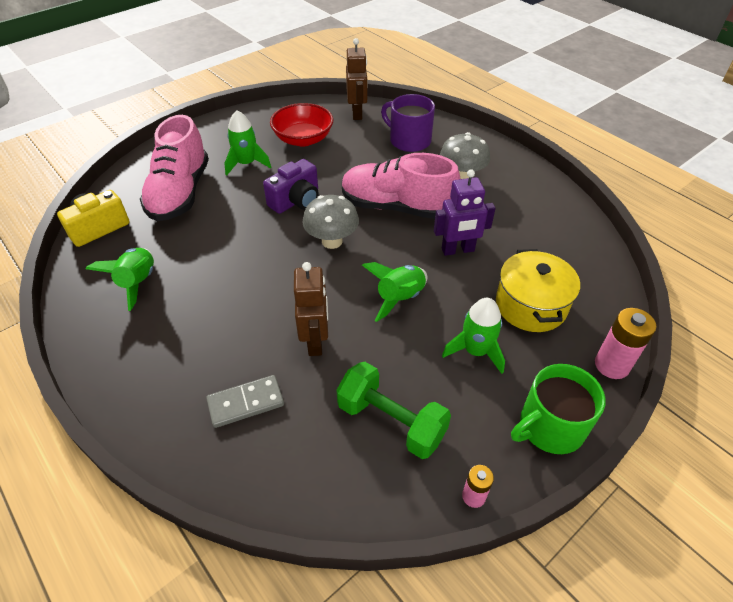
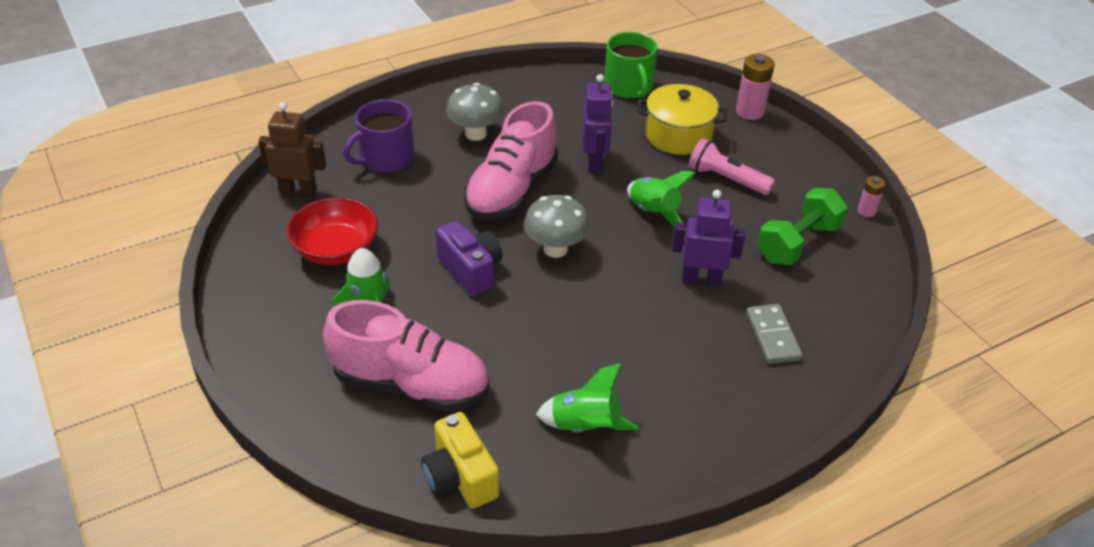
camera: 80 degrees left, 5 degrees down
brown robot [294,262,328,356] -> purple robot [672,190,745,286]
green rocket [442,298,505,374] -> pink flashlight [689,138,775,195]
green mug [511,364,606,454] -> green mug moved to [604,32,658,98]

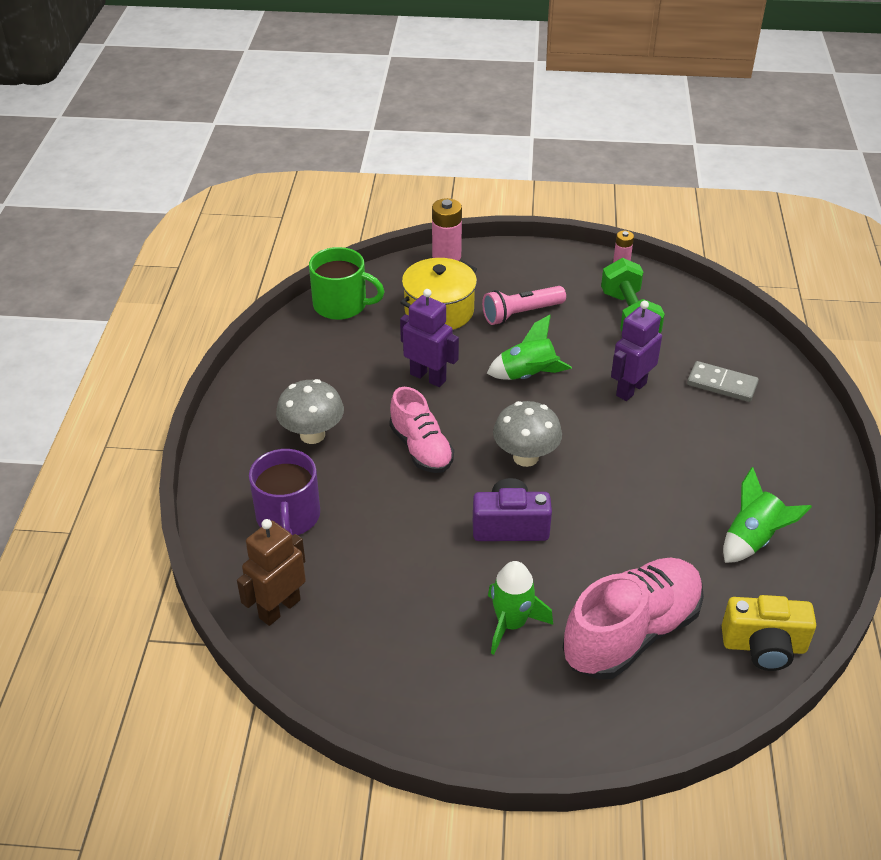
camera: 55 degrees left, 0 degrees up
red bowl [287,197,378,265] -> none
pink shoe [464,101,558,220] -> pink shoe [389,387,454,473], size x0.63

